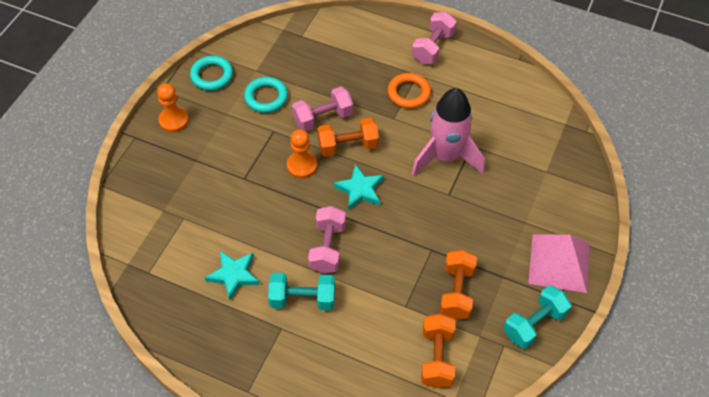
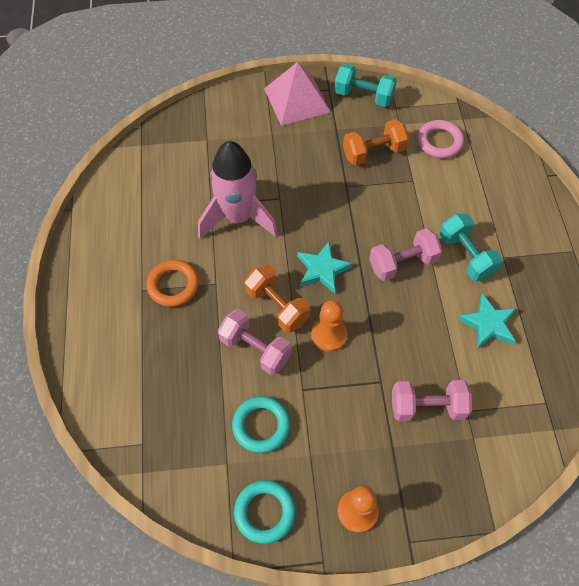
camera: 120 degrees left, 5 degrees up
pink dumbbell [412,12,457,64] -> pink dumbbell moved to [392,380,472,421]
orange dumbbell [421,314,456,388] -> pink ring [417,120,464,158]

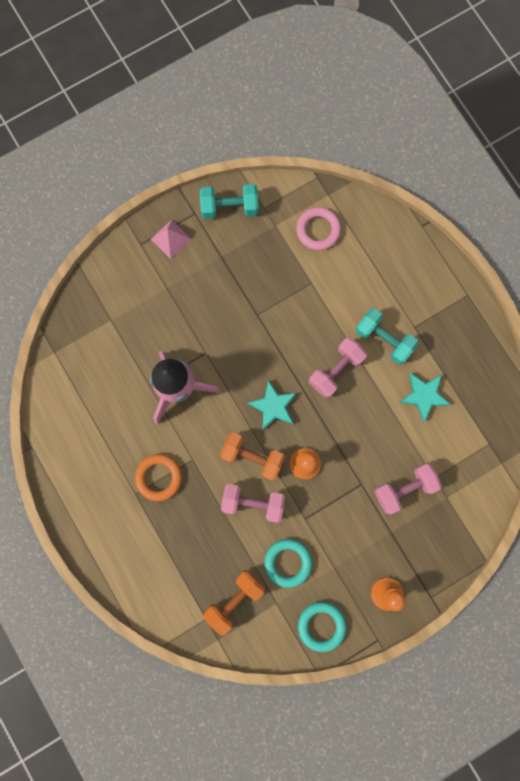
camera: 25 degrees left, 20 degrees up
pink pyramid [264,62,330,126] -> pink pyramid [151,220,192,259], size x0.56
orange dumbbell [343,119,409,166] -> orange dumbbell moved to [203,570,265,636]

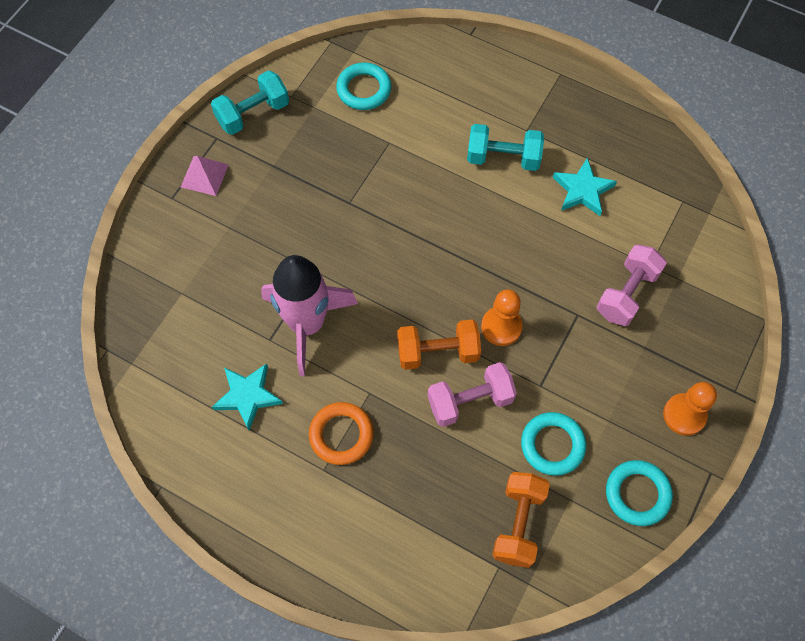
camera: 30 degrees left, 15 degrees down
turquoise star [247,380,297,430] -> turquoise star moved to [212,364,283,431]
pink ring [296,207,341,250] -> turquoise ring [336,62,391,110]
pink dumbbell [309,338,367,398] -> none

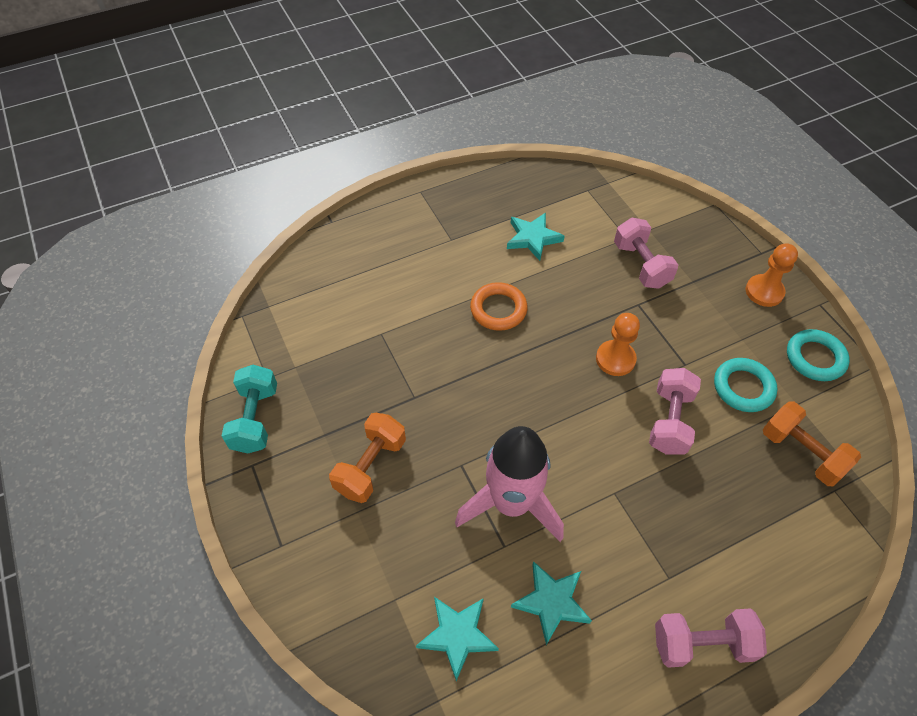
camera: 55 degrees left, 10 degrees down
pink pyramid [181,156,229,196] -> none
orange ring [309,402,374,465] -> orange ring moved to [470,282,528,331]
turquoise ring [336,62,391,110] -> none
orange dumbbell [397,319,481,370] -> orange dumbbell moved to [329,413,406,503]
turquoise dumbbell [467,124,544,171] -> none
none -> turquoise star [416,597,499,681]
none -> pink dumbbell [655,608,767,668]

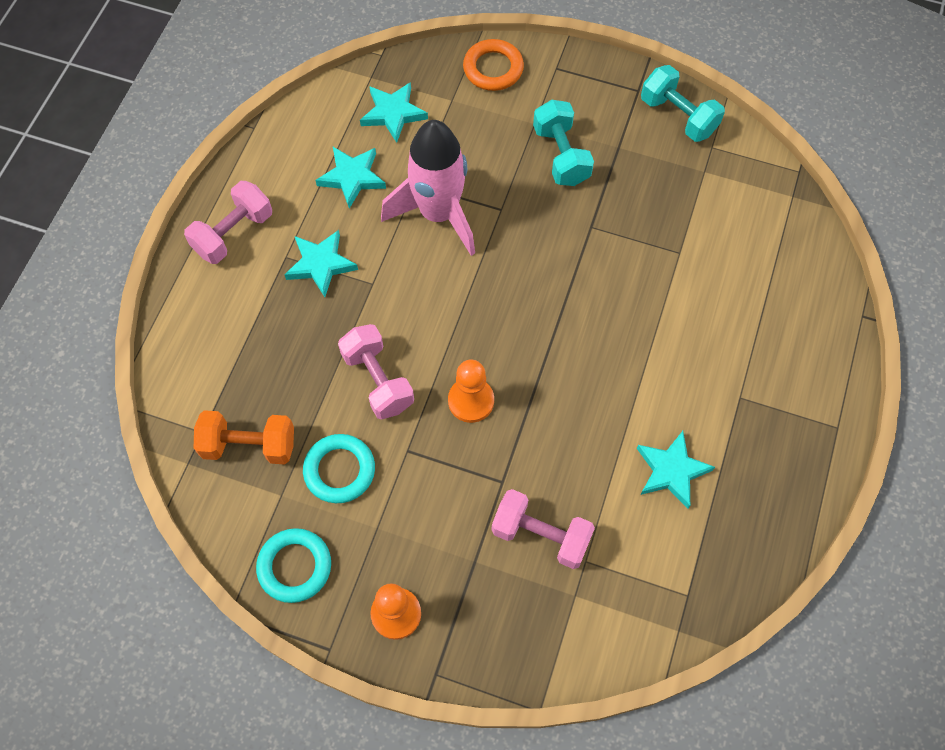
camera: 135 degrees right, 10 degrees up
orange dumbbell [329,413,406,503] -> turquoise dumbbell [533,100,594,186]
orange ring [470,282,528,331] -> orange ring moved to [463,39,524,91]
none -> turquoise star [284,230,358,297]

